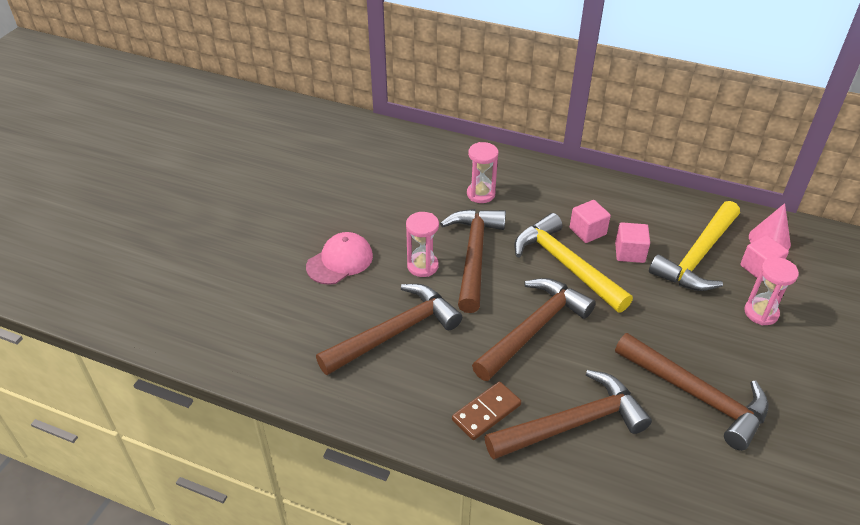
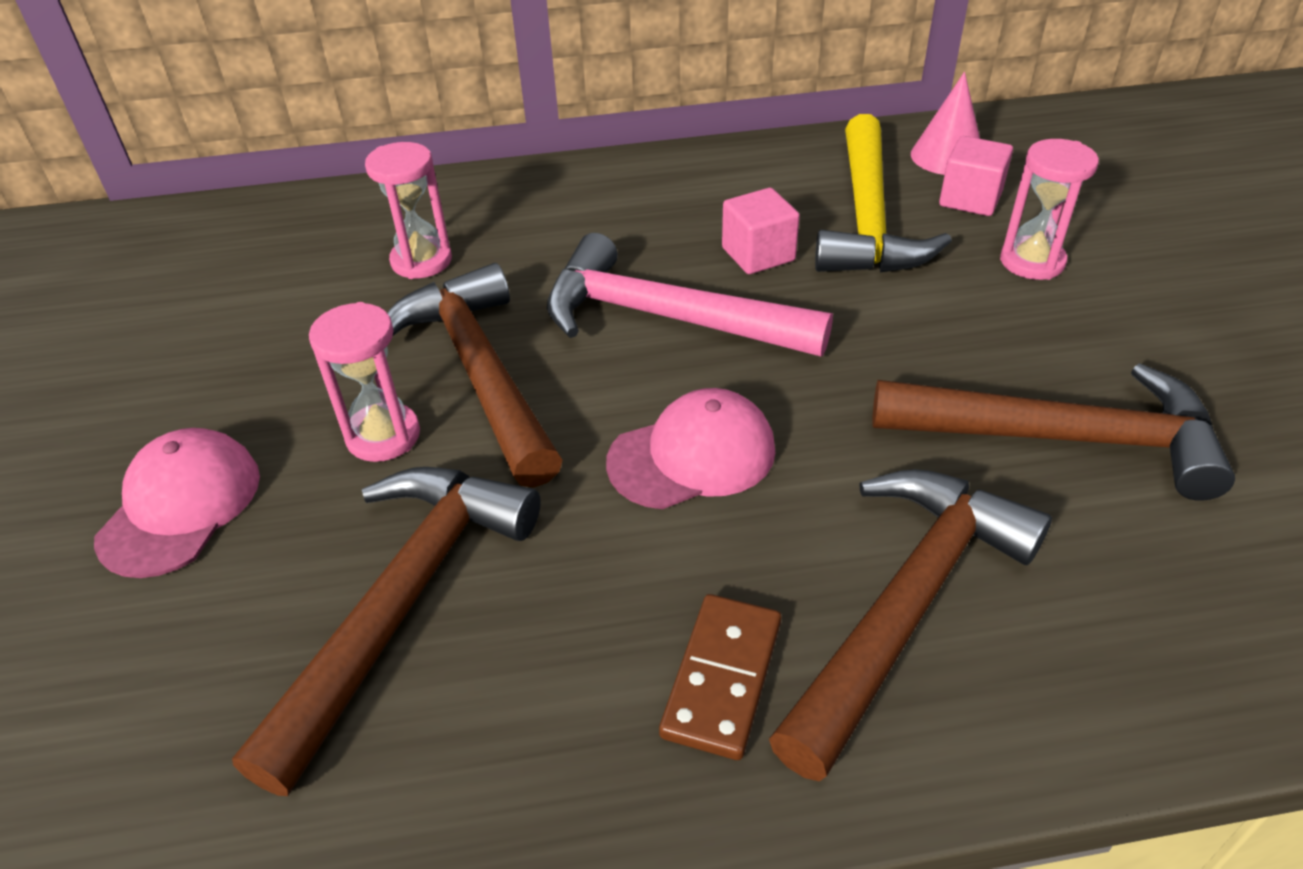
camera: 30 degrees left, 0 degrees up
brown hammer [472,278,596,381] -> pink cap [606,388,775,509]
yellow hammer [514,213,633,313] -> pink hammer [547,233,833,356]
pink cube [570,200,611,243] -> none

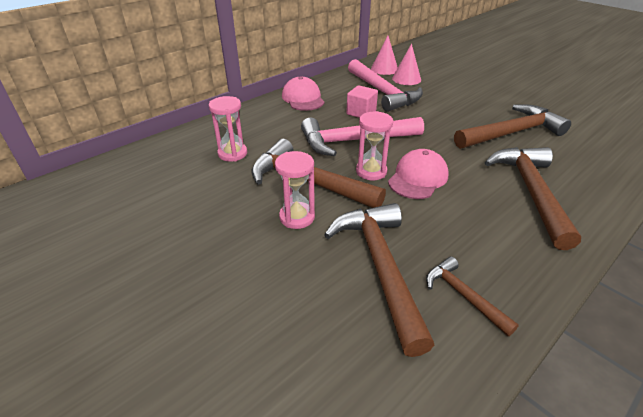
camera: 35 degrees left, 5 degrees down
pink cap [94,428,260,578] -> pink cap moved to [282,76,325,111]
brown domino [659,594,781,760] -> none
yellow hammer [815,114,952,273] -> pink hammer [348,59,423,112]
pink cube [939,136,1013,216] -> pink cone [392,44,421,85]
pink hourglass [1000,139,1099,280] -> pink hourglass moved to [356,111,393,180]
none -> brown hammer [426,256,519,336]

